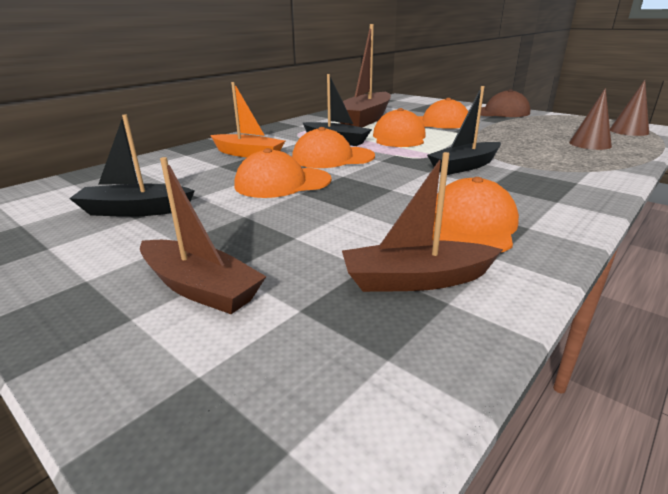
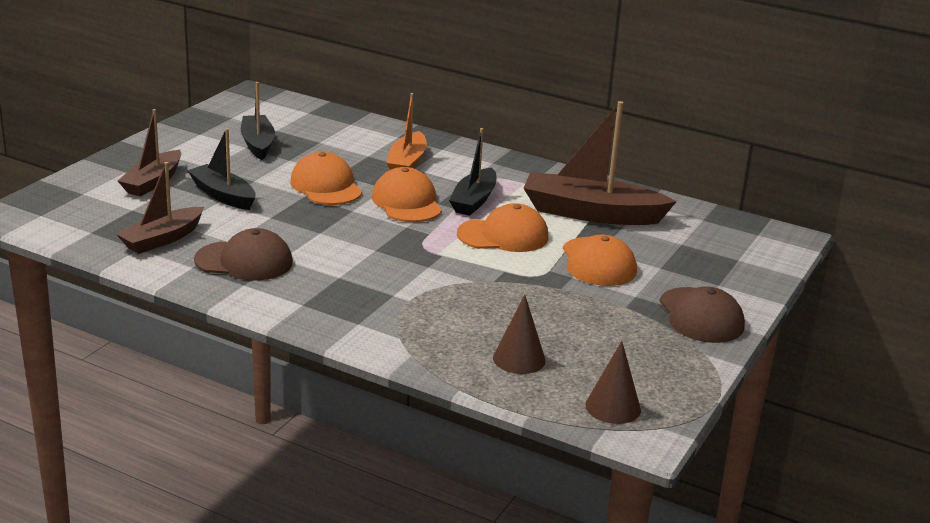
camera: 75 degrees right, 0 degrees up
brown boat [342,152,503,292] -> brown boat turned 120 degrees counterclockwise [116,162,204,254]
black boat [427,86,501,175] -> black boat moved to [187,128,256,210]
orange cap [432,177,519,253] -> brown cap [194,228,293,281]

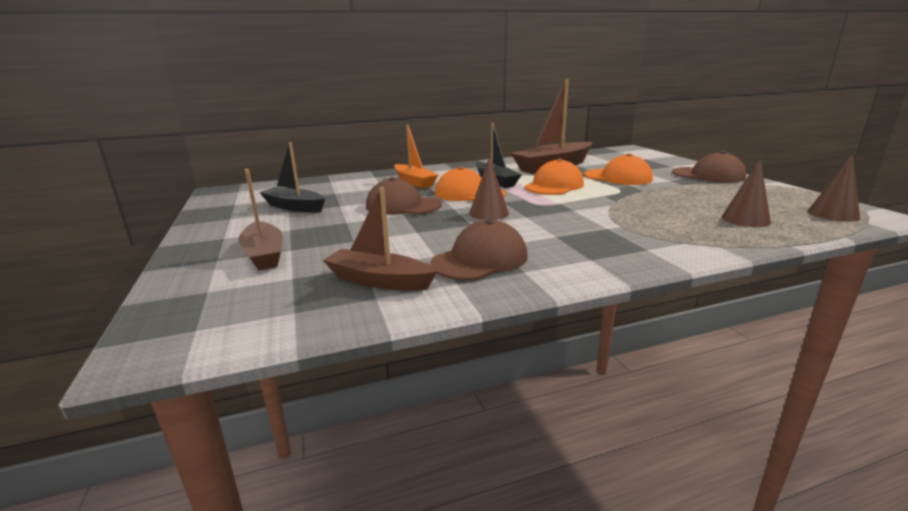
camera: 45 degrees left, 5 degrees down
brown boat [116,162,204,254] -> brown boat turned 120 degrees clockwise [323,187,437,291]
black boat [187,128,256,210] -> none
orange cap [290,152,362,205] -> brown cap [366,177,442,215]
none -> brown cone [469,157,509,220]

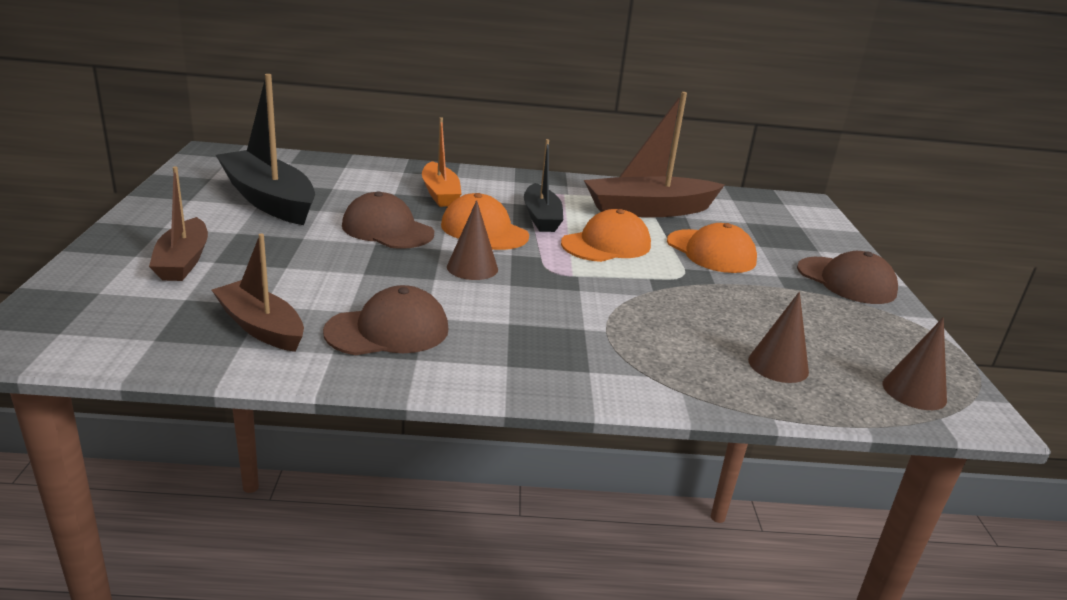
camera: 15 degrees right, 5 degrees up
black boat [259,142,325,213] -> black boat [216,74,315,225], size x1.62

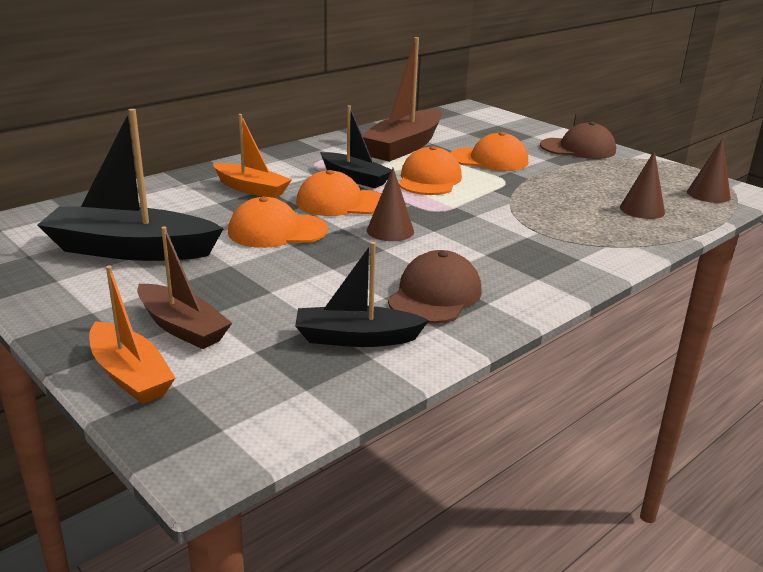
camera: 40 degrees left, 0 degrees up
brown boat [212,234,304,352] -> black boat [295,242,429,347]
brown cap [342,191,434,249] -> orange cap [228,197,328,248]
none -> orange boat [89,265,175,404]

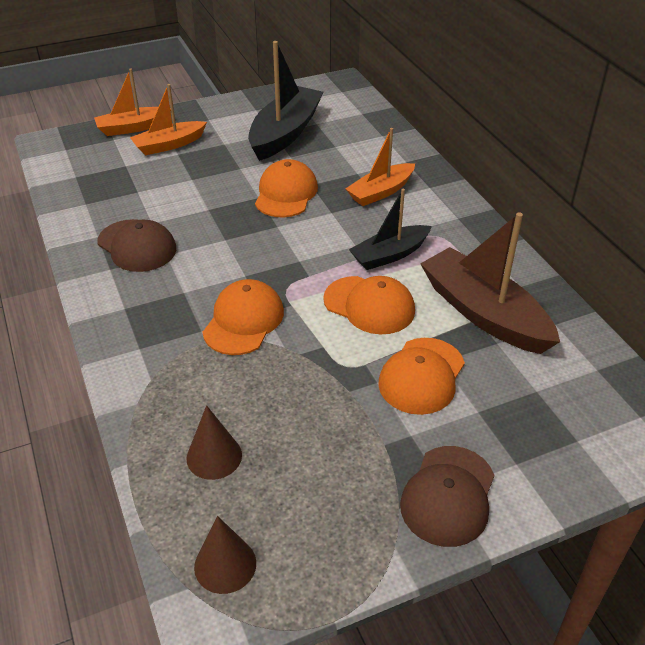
camera: 110 degrees right, 15 degrees up
brown boat [137,226,232,349] -> orange boat [130,84,207,155]
black boat [295,242,429,347] -> none
orange cap [296,170,381,216] -> orange cap moved to [202,279,284,355]
brown cone [367,168,414,241] -> none

